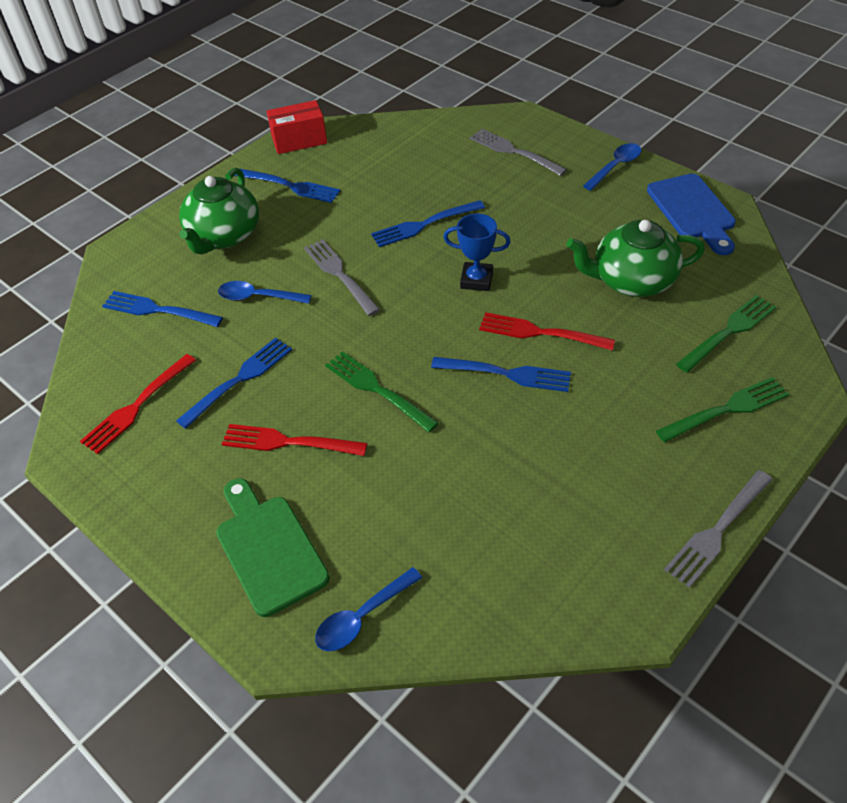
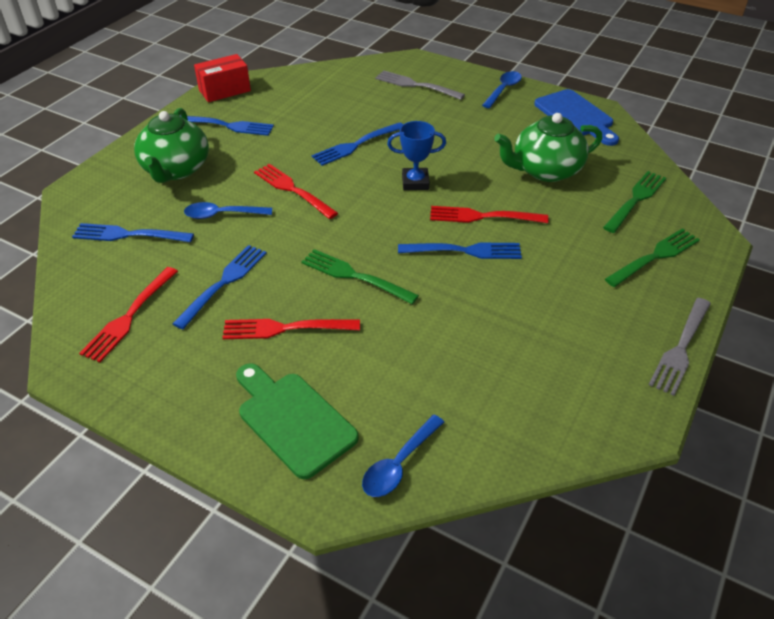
camera: 15 degrees left, 5 degrees down
grey fork [304,239,380,316] -> red fork [254,164,338,219]

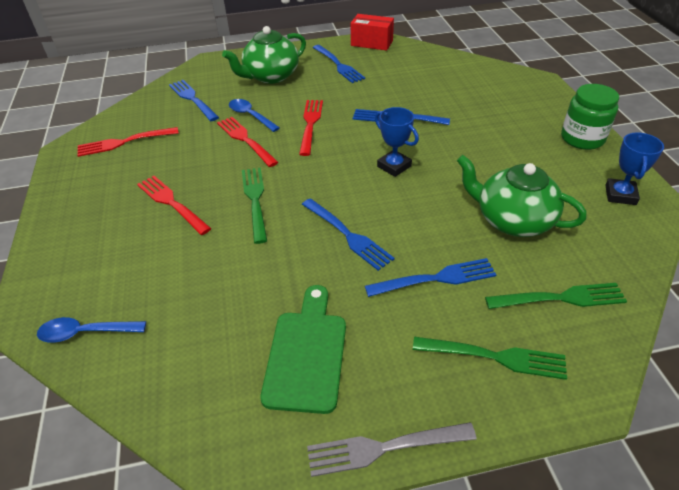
camera: 50 degrees right, 0 degrees up
blue fork [172,245,267,329] -> blue fork moved to [365,258,497,297]
green cutting board [236,363,359,479] -> green cutting board moved to [260,285,346,414]
grey fork [375,70,465,100] -> none
red fork [430,206,548,223] -> red fork moved to [217,117,278,167]
blue spoon [482,71,522,108] -> green jar [561,84,619,150]
blue cutting board [534,89,619,146] -> blue trophy [605,132,664,205]

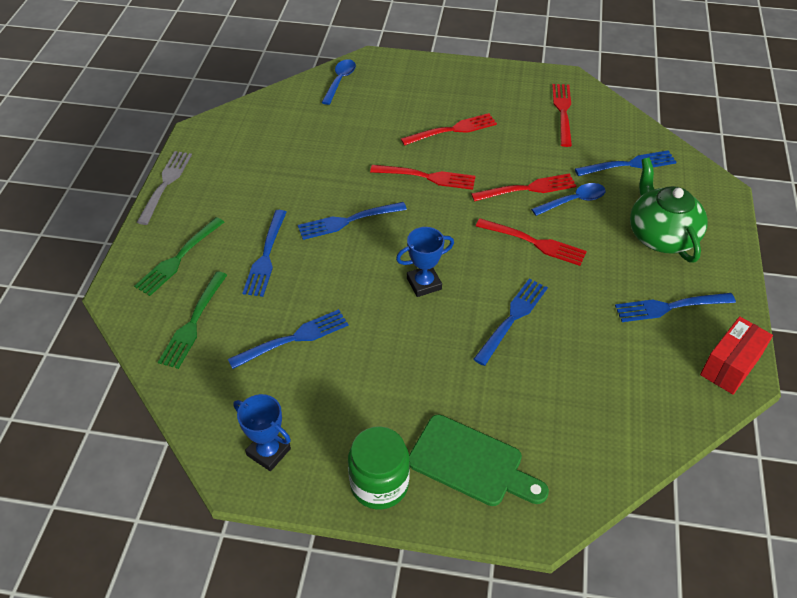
camera: 110 degrees right, 5 degrees up
green fork [242,167,267,244] -> red fork [370,165,476,190]
green cutting board [260,285,346,414] -> green cutting board moved to [409,414,549,506]
green teapot [457,155,587,237] -> blue fork [228,309,349,369]

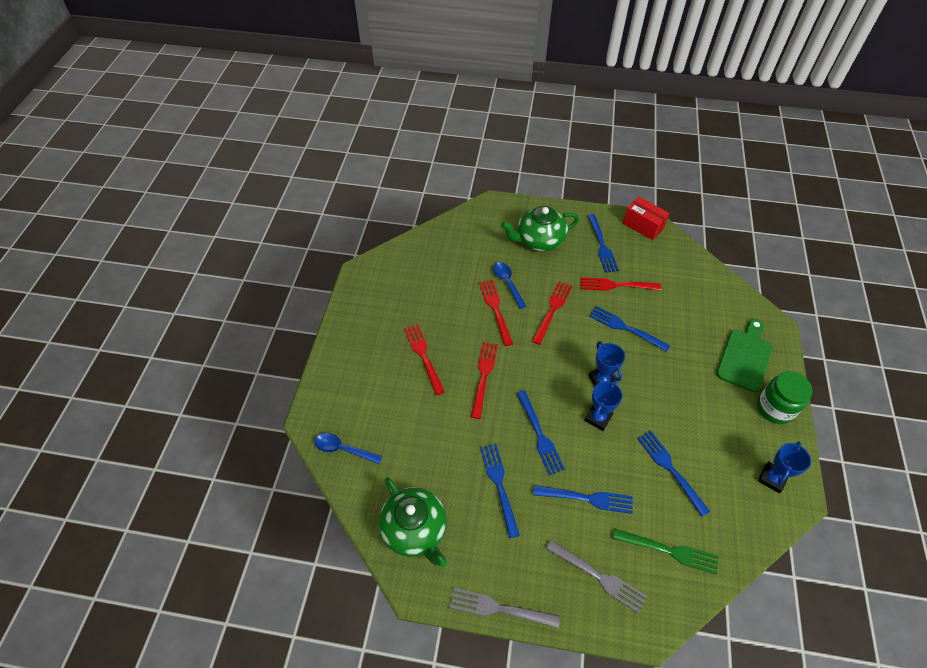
camera: 90 degrees left, 5 degrees up
green fork [134,217,224,296] -> grey fork [546,540,647,613]
red fork [552,84,572,147] -> red fork moved to [580,277,661,291]
blue fork [575,150,677,176] -> blue fork moved to [480,444,520,538]
none -> green teapot [379,477,447,568]
none -> blue trophy [584,380,622,431]

